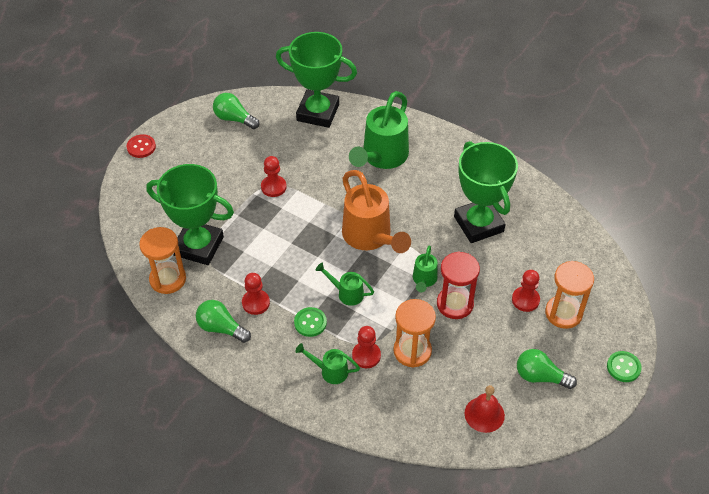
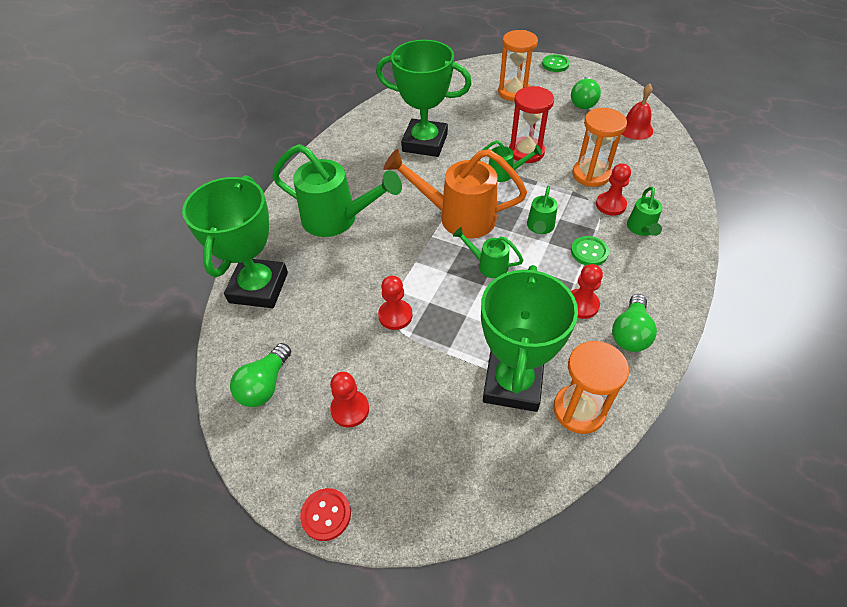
camera: 95 degrees left, 0 degrees up
orange watering can [342,170,411,253] -> orange watering can turned 135 degrees counterclockwise [384,149,527,239]
green trophy [454,141,518,243] -> green trophy turned 45 degrees clockwise [376,40,472,157]
red pawn [512,270,540,312] -> red pawn moved to [330,372,369,428]
none -> green watering can [453,227,523,278]

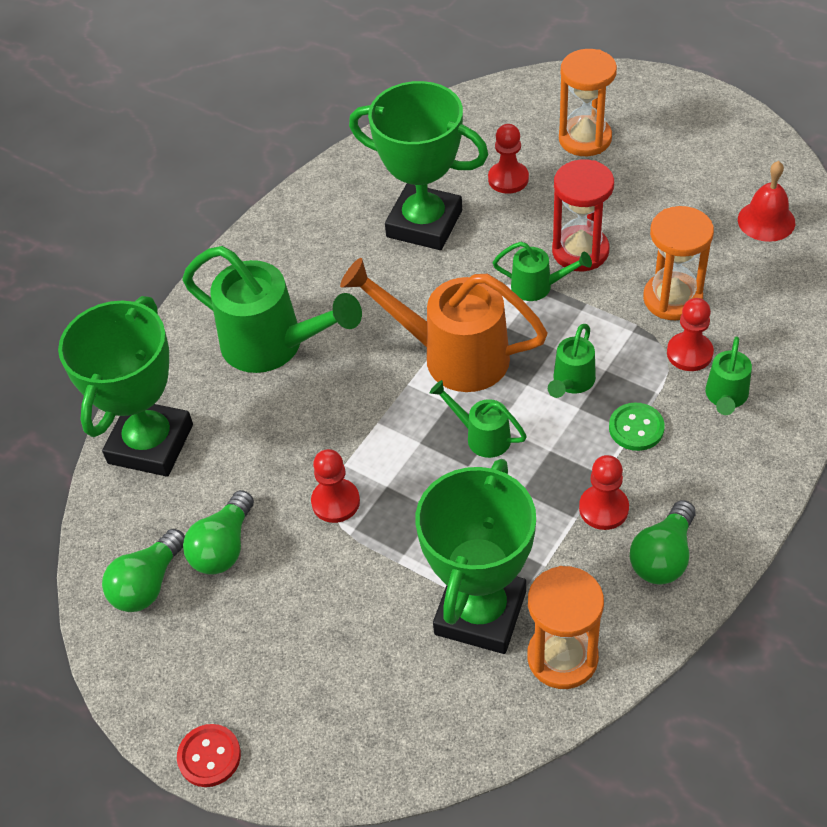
camera: 10 degrees right, 0 degrees up
red pawn [330,372,369,428] -> red pawn moved to [488,124,529,194]
green button [542,55,570,72] -> none
green light bulb [571,77,601,109] -> green light bulb moved to [183,490,254,575]

